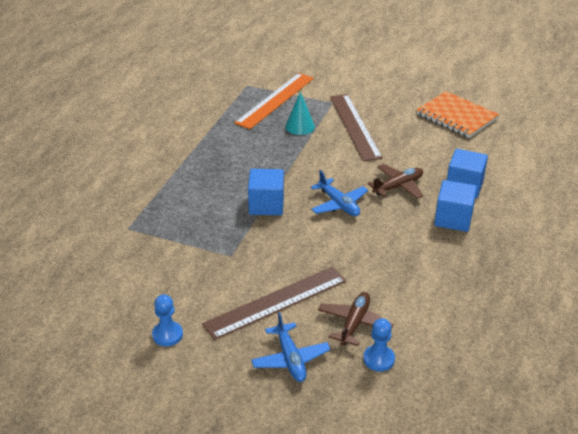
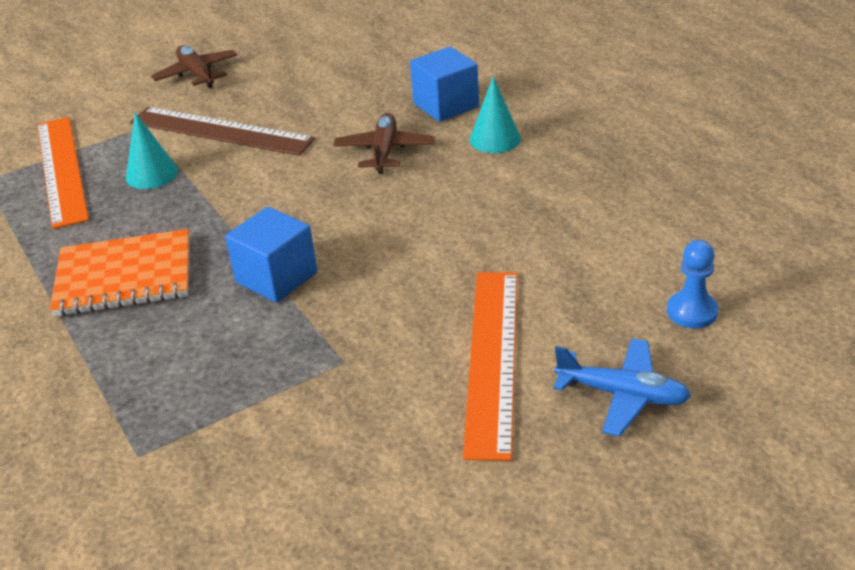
camera: 50 degrees left, 0 degrees up
blue pawn [152,294,183,346] -> none
brown ruler [202,267,346,340] -> orange ruler [463,272,517,461]
blue plane [311,170,368,216] -> none
brown plane [318,292,393,346] -> brown plane moved to [151,45,238,88]
orange notebook [417,91,499,138] -> orange notebook moved to [50,229,189,316]
blue cube [434,180,477,232] -> turquoise cone [469,76,521,153]

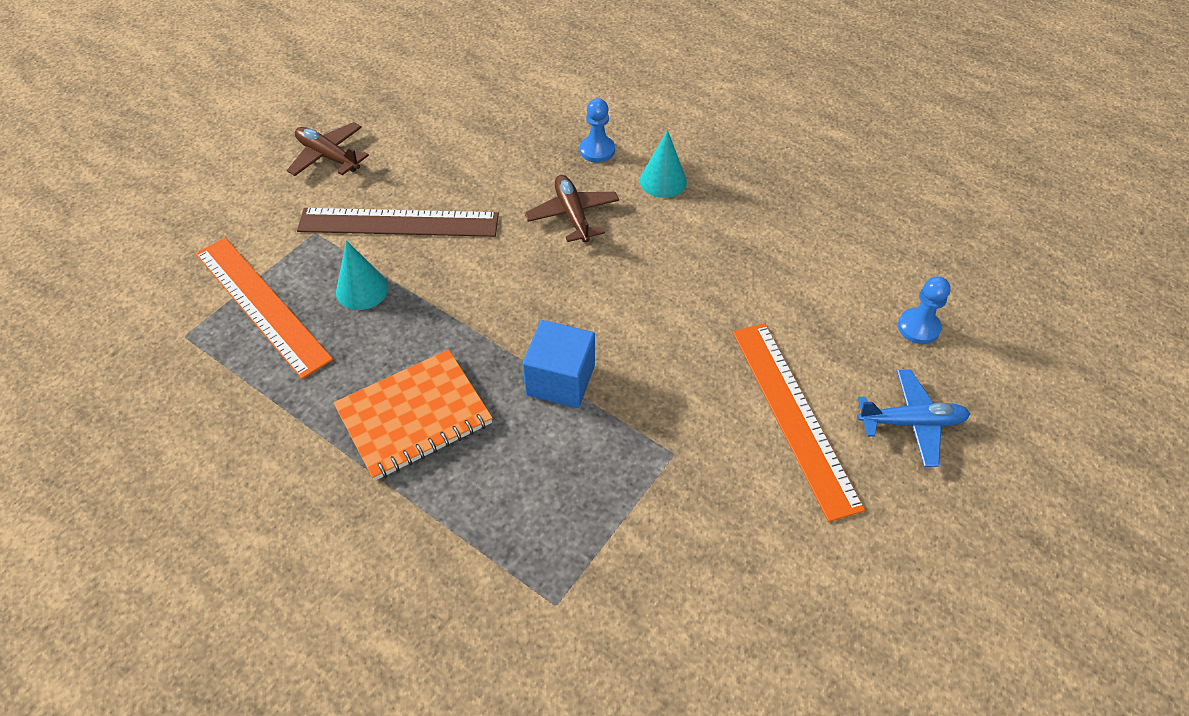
camera: 25 degrees left, 15 degrees up
blue cube [410,47,479,122] -> blue pawn [580,98,615,163]

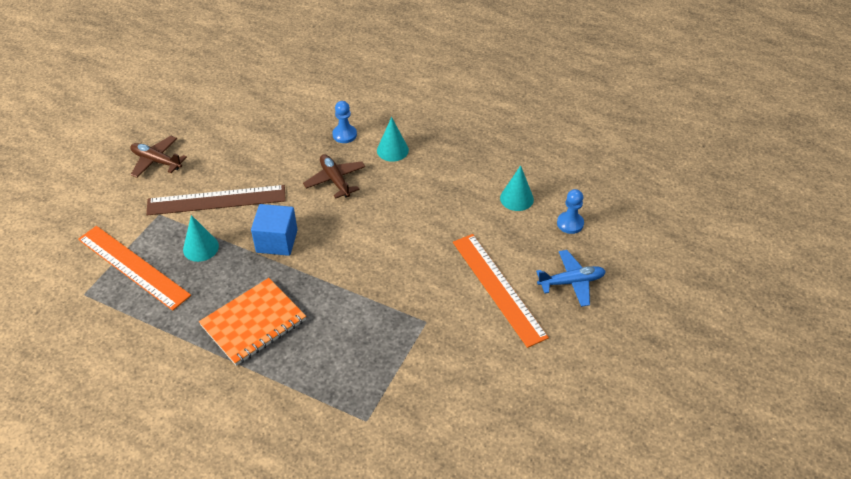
camera: 10 degrees left, 5 degrees down
blue cube [522,320,595,408] -> blue cube moved to [251,204,297,256]
none -> turquoise cone [500,165,534,211]

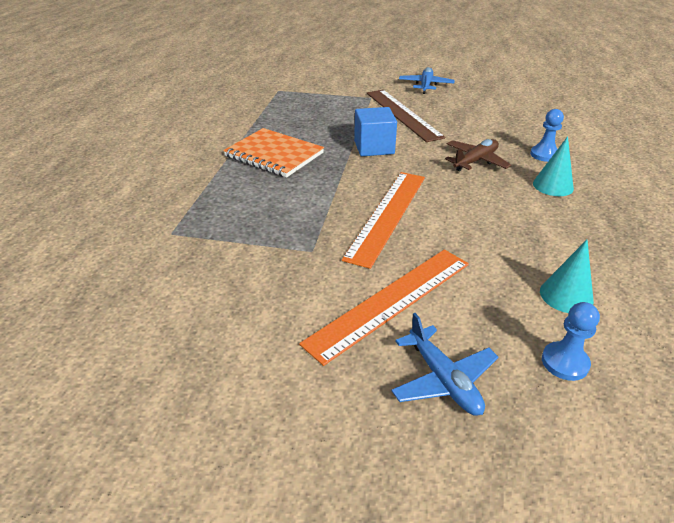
camera: 75 degrees right, 10 degrees down
orange ruler [78,226,191,311] -> orange ruler moved to [342,172,425,269]
brown plane [130,136,187,178] -> blue plane [399,67,455,94]
turquoise cone [183,215,219,262] -> none

